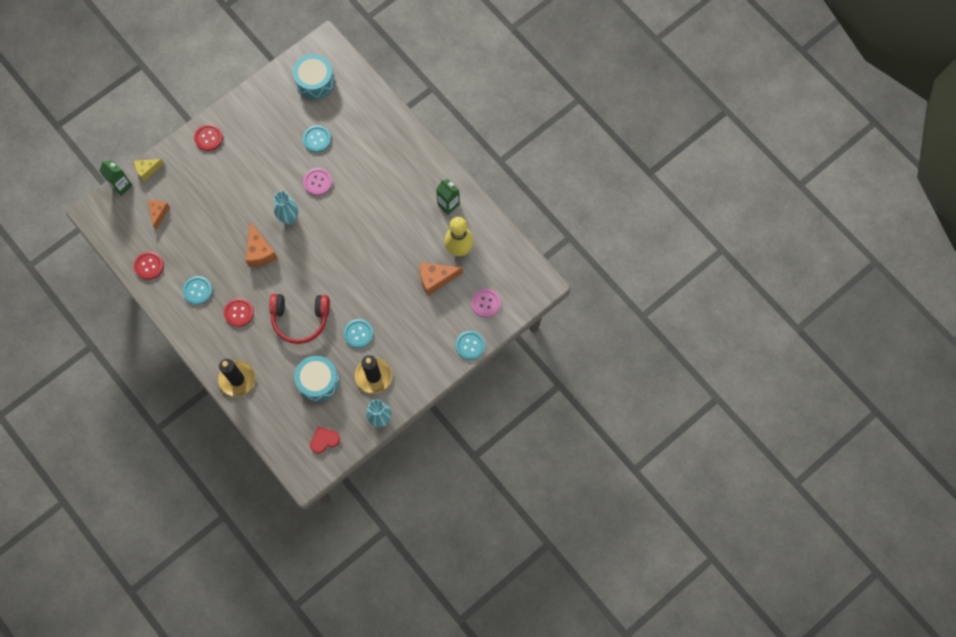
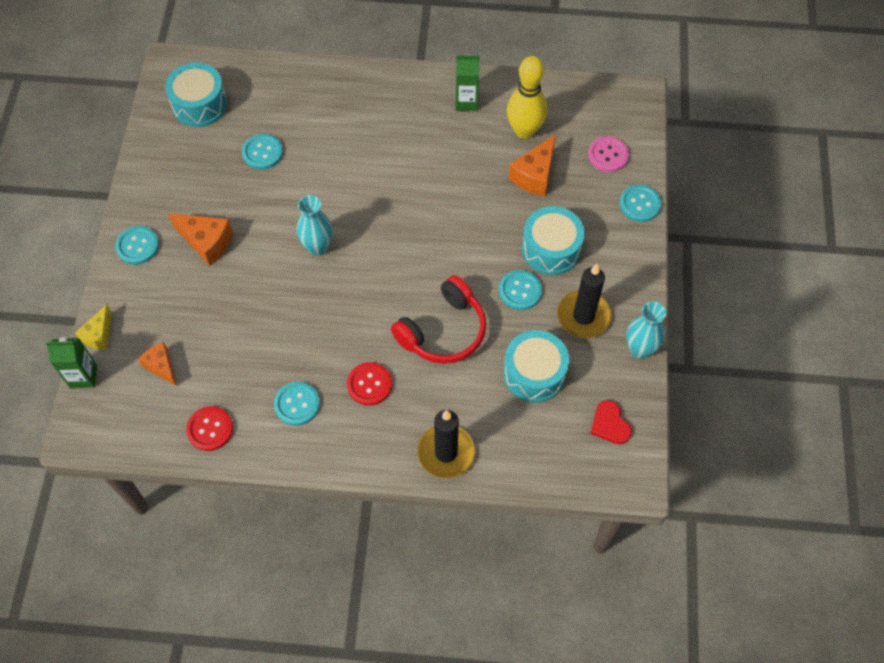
camera: 45 degrees left, 10 degrees down
red button [194,124,223,151] -> turquoise button [115,226,159,265]
orange cheese [246,222,277,267] -> orange cheese moved to [168,213,233,266]
pink button [303,168,332,196] -> none
red heart [310,427,340,454] -> red heart turned 45 degrees counterclockwise [590,400,632,444]
none -> turquoise drum [522,206,585,275]

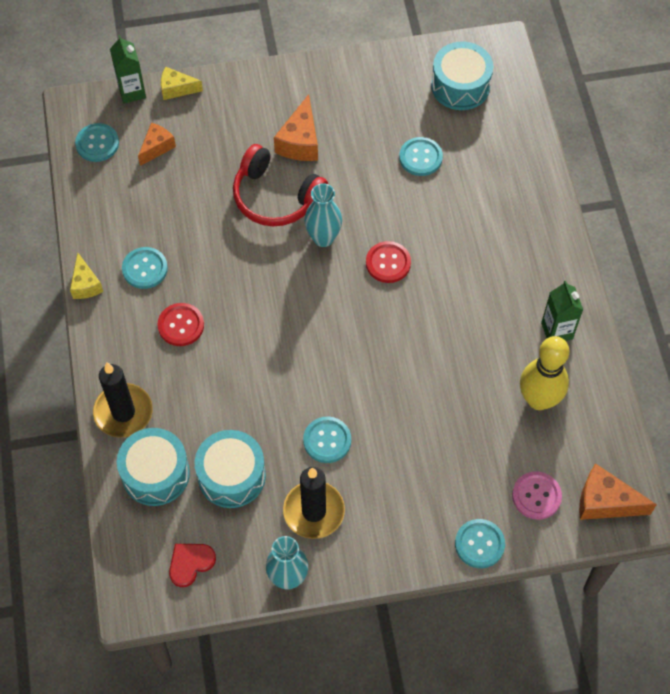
camera: 75 degrees right, 0 degrees up
turquoise button [115,226,159,265] -> turquoise button moved to [75,123,119,162]
red button [186,406,233,451] -> red button moved to [366,241,411,283]
red headphones [391,275,486,364] -> red headphones moved to [233,144,328,226]
orange cheese [509,134,556,197] -> orange cheese moved to [579,464,657,520]
turquoise drum [522,206,585,275] -> turquoise drum moved to [117,428,190,506]
none -> yellow cheese [70,253,103,299]

